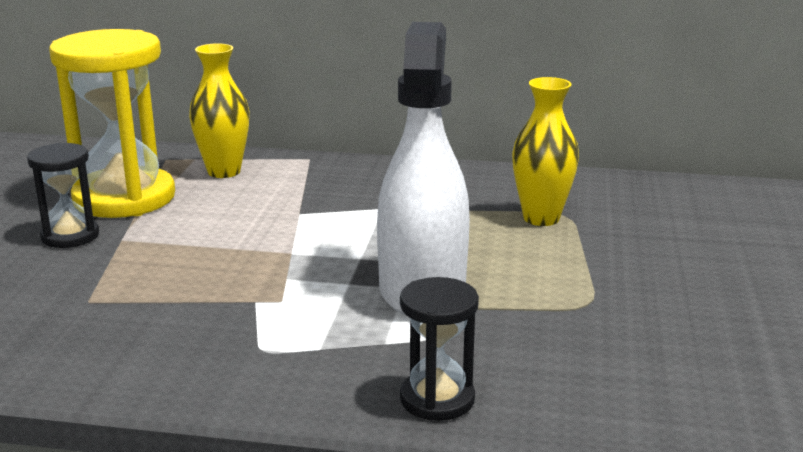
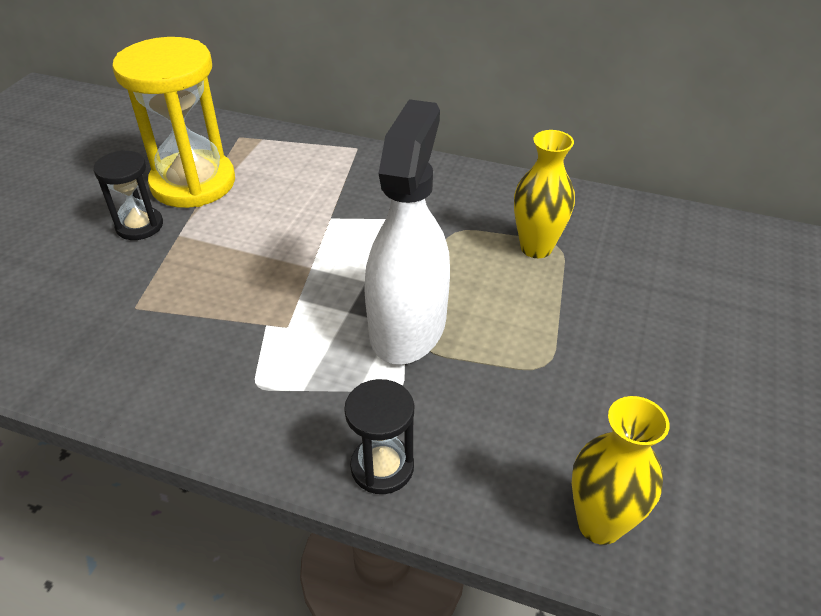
camera: 10 degrees right, 20 degrees up
yellow vase [189,43,249,178] -> yellow vase moved to [572,396,670,545]

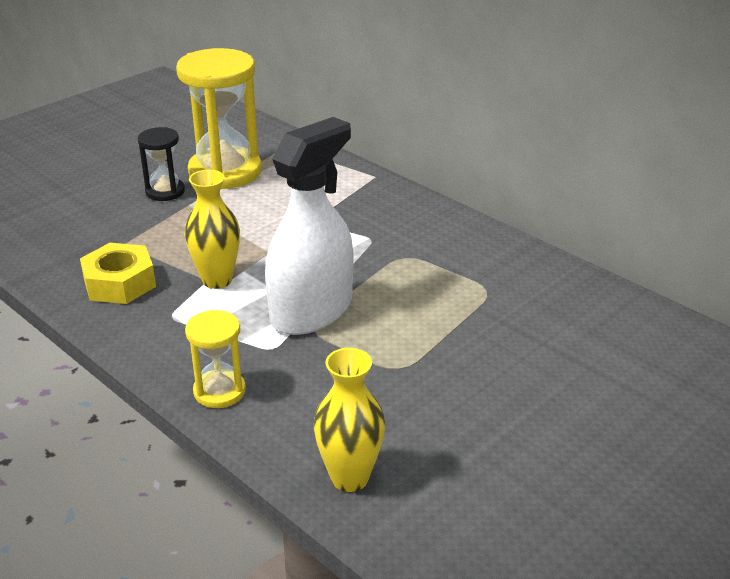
camera: 25 degrees right, 10 degrees down
black hourglass [344,379,414,494] -> yellow hourglass [185,310,246,408]
yellow vase [514,130,575,258] -> yellow vase moved to [185,170,240,289]
none -> yellow nut [80,243,156,304]

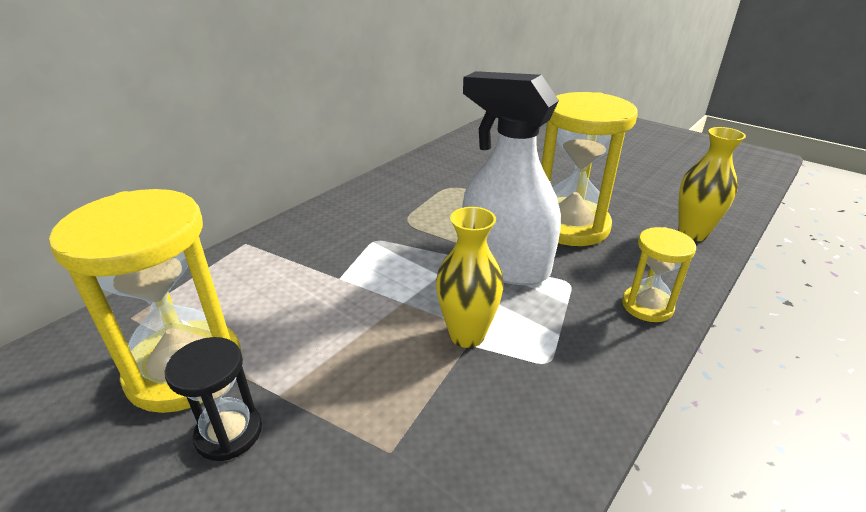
camera: 95 degrees left, 0 degrees up
yellow nut [80,243,156,304] -> none
none -> yellow hourglass [542,92,638,246]

